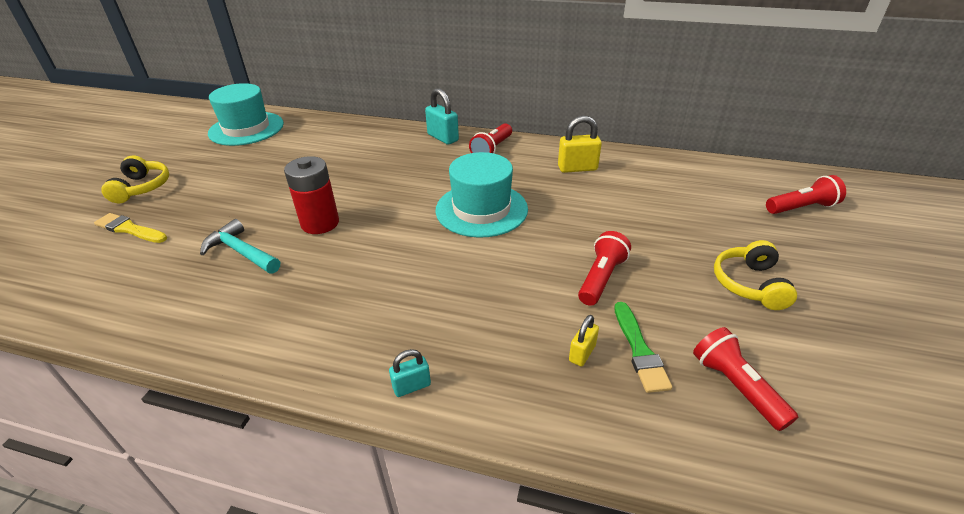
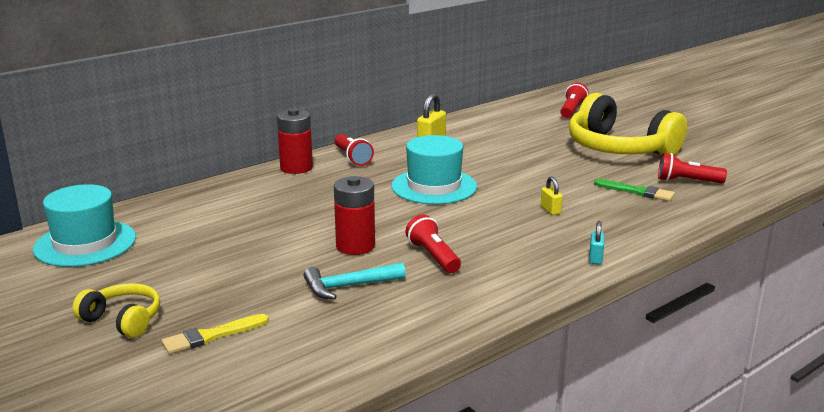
camera: 55 degrees left, 15 degrees down
turquoise padlock [425,88,459,145] -> red battery [277,108,313,174]
yellow padlock [569,315,599,366] -> yellow padlock moved to [541,176,563,215]
red flashlight [578,231,631,306] -> red flashlight moved to [406,214,461,273]
yellow headphones [714,240,797,310] -> yellow headphones [569,93,687,155], size x2.03

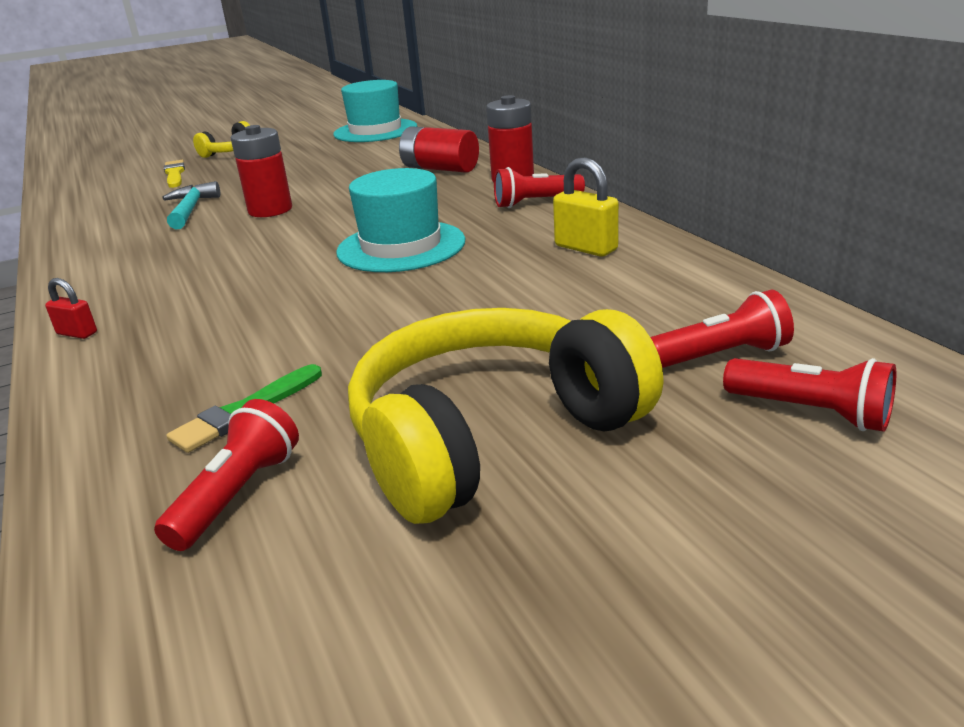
camera: 105 degrees right, 5 degrees up
red flashlight [406,214,461,273] -> red flashlight moved to [650,290,794,368]
yellow padlock [541,176,563,215] -> none
turquoise padlock [589,221,604,265] -> red padlock [45,278,97,339]
none -> red battery [399,126,479,173]

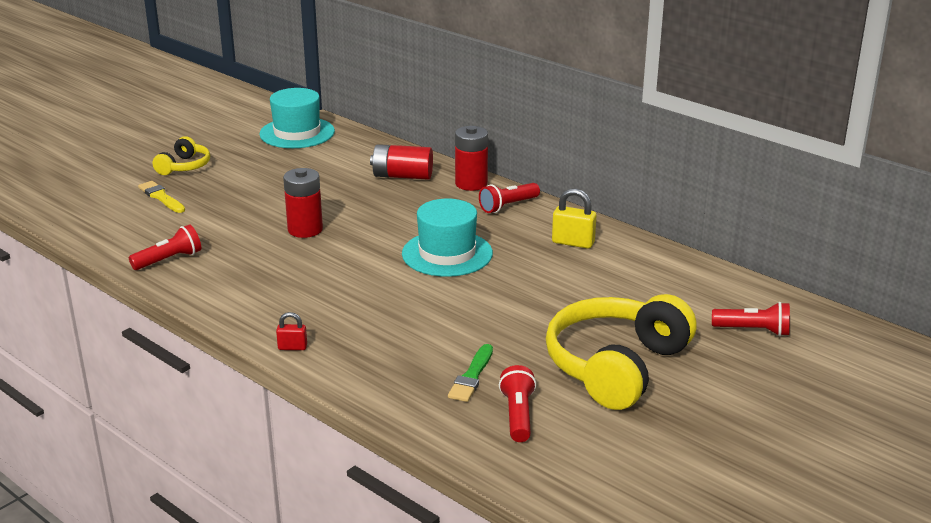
camera: 25 degrees left, 0 degrees up
turquoise hammer [163,181,220,230] -> none
red flashlight [650,290,794,368] -> red flashlight moved to [129,224,201,270]

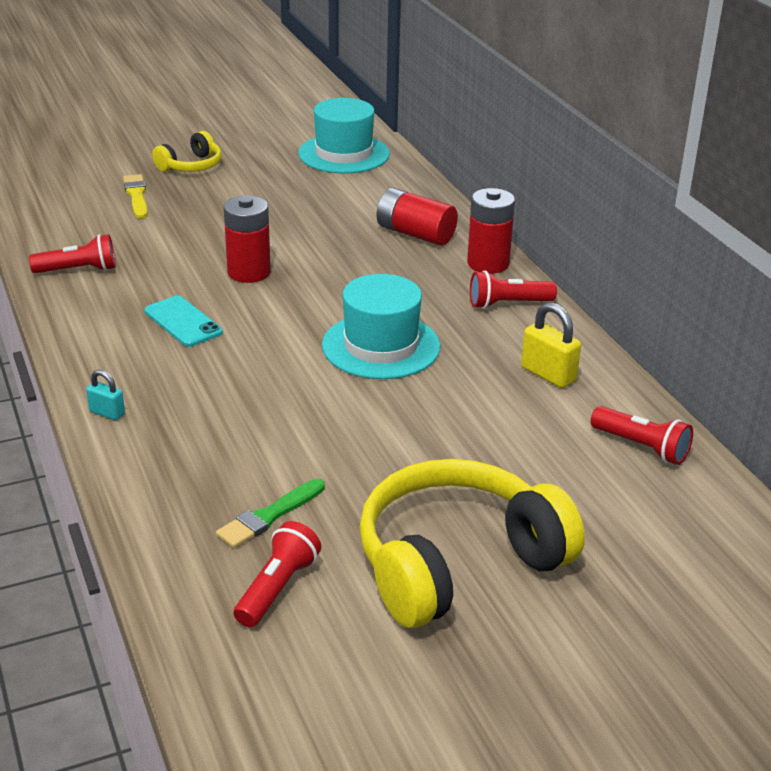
camera: 25 degrees right, 5 degrees up
red padlock [276,312,307,350] -> turquoise padlock [86,370,125,420]
red flashlight [712,302,790,336] -> red flashlight moved to [591,406,693,465]
none -> turquoise phone [144,296,223,347]

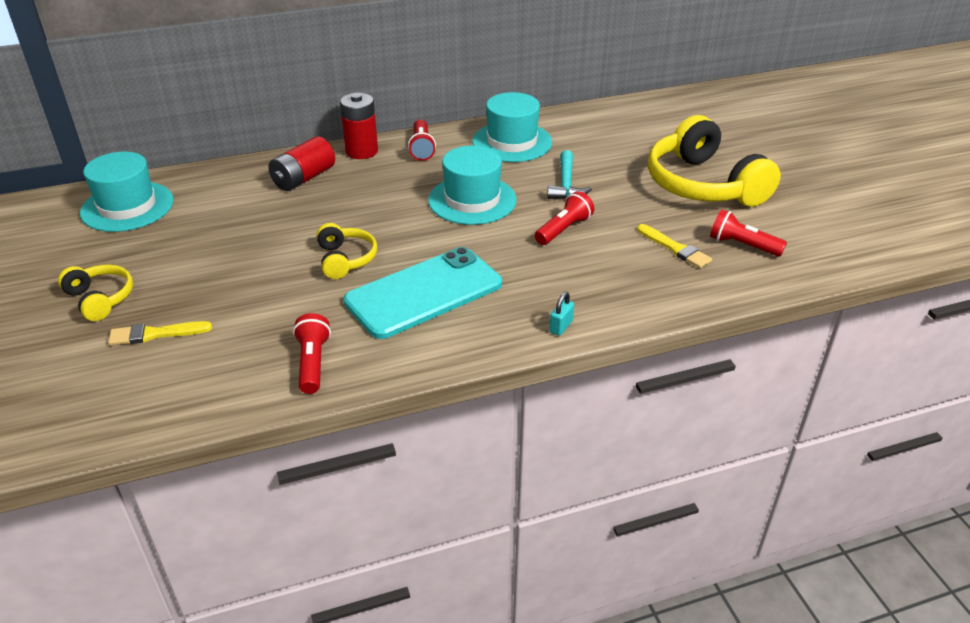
camera: 85 degrees left, 5 degrees up
turquoise phone [144,296,223,347] -> turquoise phone [344,247,502,339], size x1.96
green brush [216,479,325,548] -> yellow brush [637,224,712,268]
red battery [224,196,271,283] -> yellow headphones [317,223,377,279]
yellow padlock [521,302,581,388] -> turquoise hat [472,92,552,162]
red flashlight [591,406,693,465] -> red flashlight moved to [535,191,594,245]
none -> turquoise hammer [547,150,592,199]

